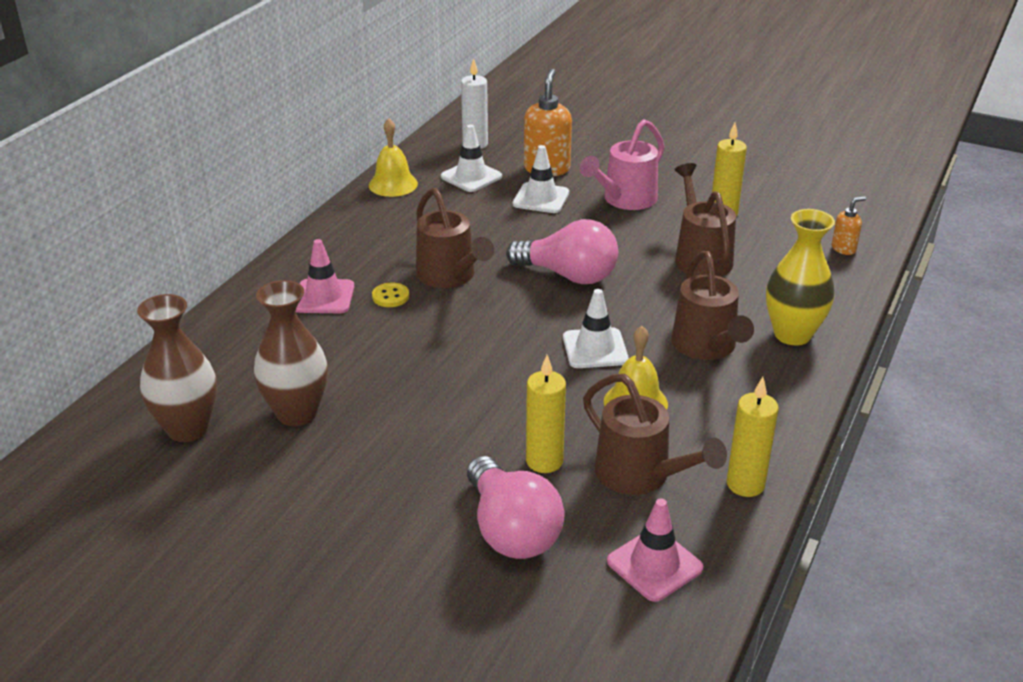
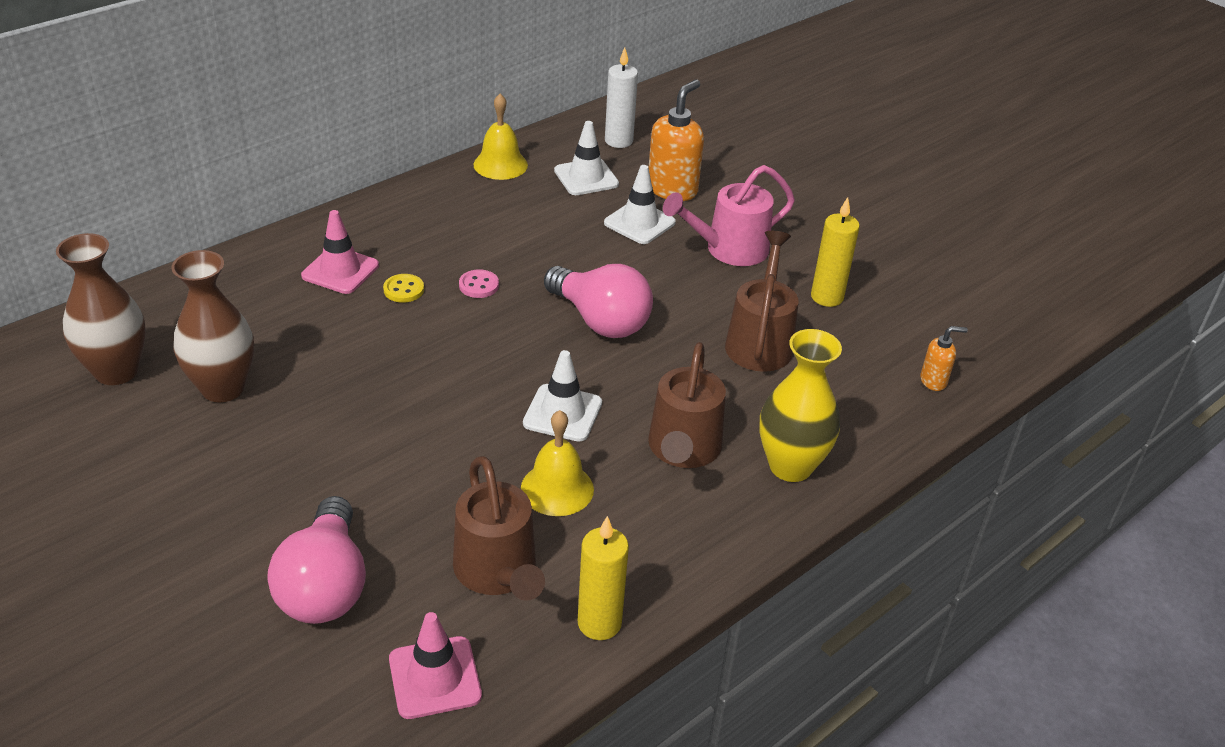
camera: 20 degrees right, 5 degrees up
brown watering can [416,188,494,288] -> pink button [459,269,499,298]
yellow candle [526,355,566,473] -> none

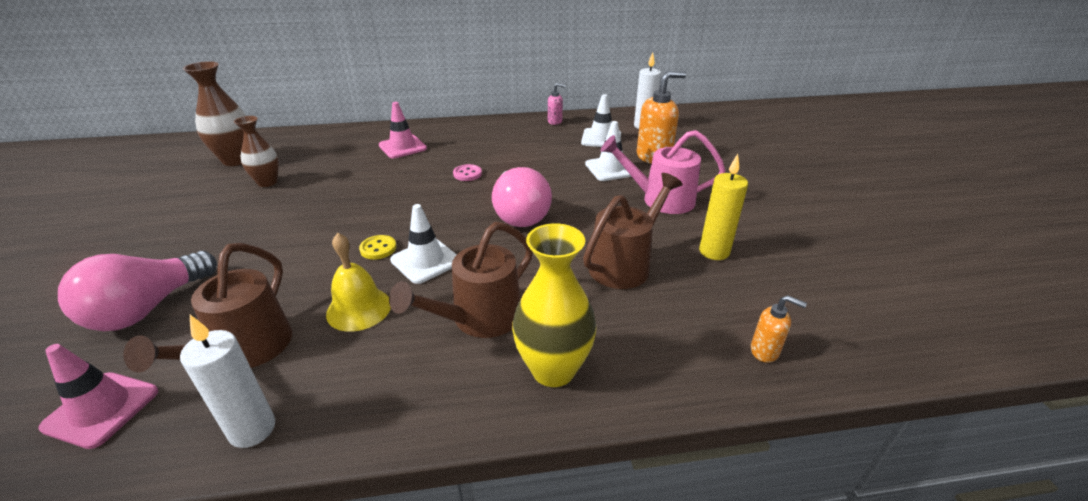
camera: 35 degrees right, 5 degrees down
brown vase [172,250,254,402] -> brown vase [234,116,279,187], size x0.66
yellow button [383,274,424,303] -> yellow button moved to [359,235,396,260]
yellow bell [473,94,528,180] -> pink soap dispenser [548,83,566,125]
yellow candle [578,516,629,640] -> white candle [180,315,275,448]

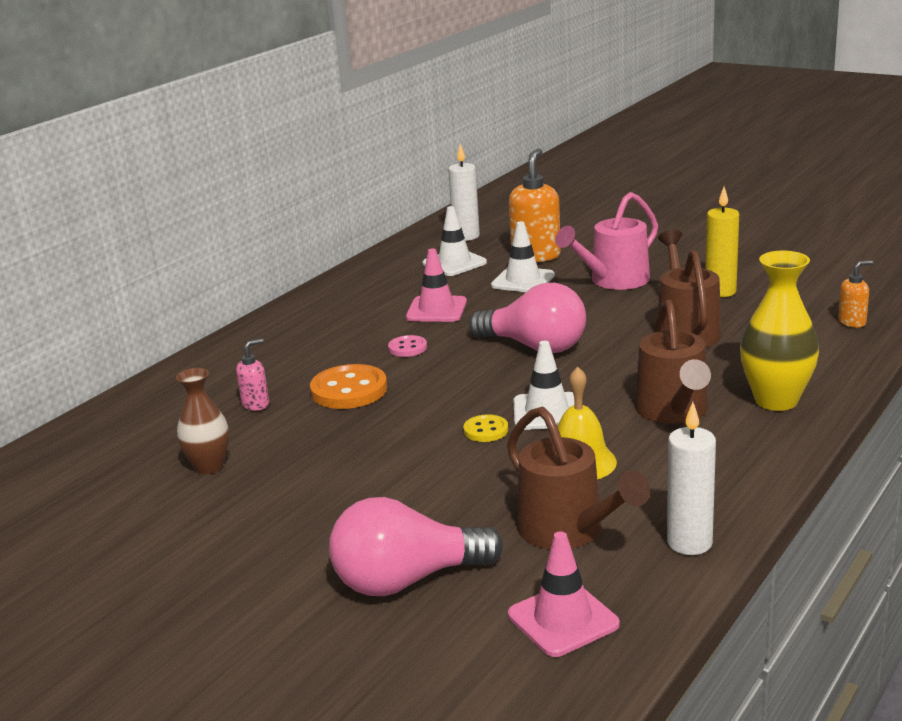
camera: 45 degrees left, 10 degrees down
pink light bulb [58,251,217,331] -> pink light bulb turned 90 degrees clockwise [329,497,503,596]
brown vase [183,61,246,166] -> none
pink traffic cone [379,102,427,158] -> pink traffic cone moved to [406,248,467,322]
pink soap dispenser [548,83,566,125] -> pink soap dispenser moved to [236,338,269,411]
none -> orange button [310,364,387,409]

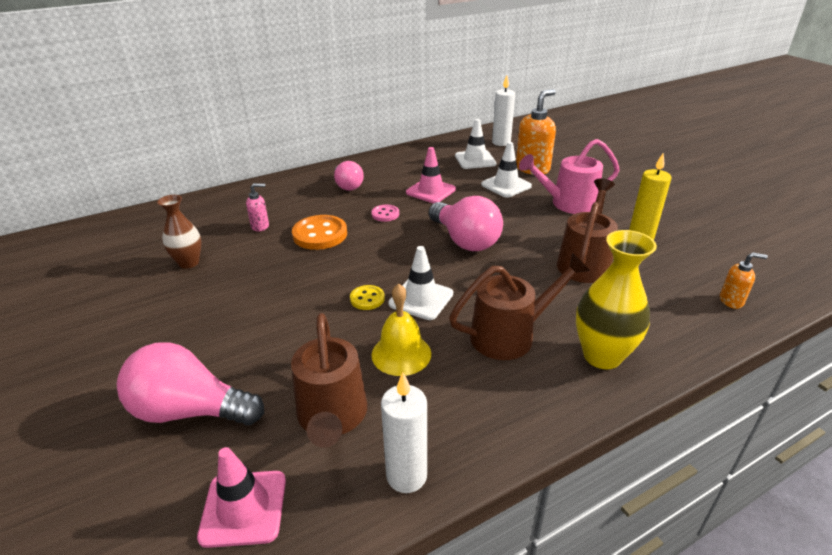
camera: 25 degrees right, 10 degrees up
brown watering can [635,300,711,424] -> brown watering can turned 135 degrees counterclockwise [449,253,590,360]
none -> pink light bulb [334,161,364,191]

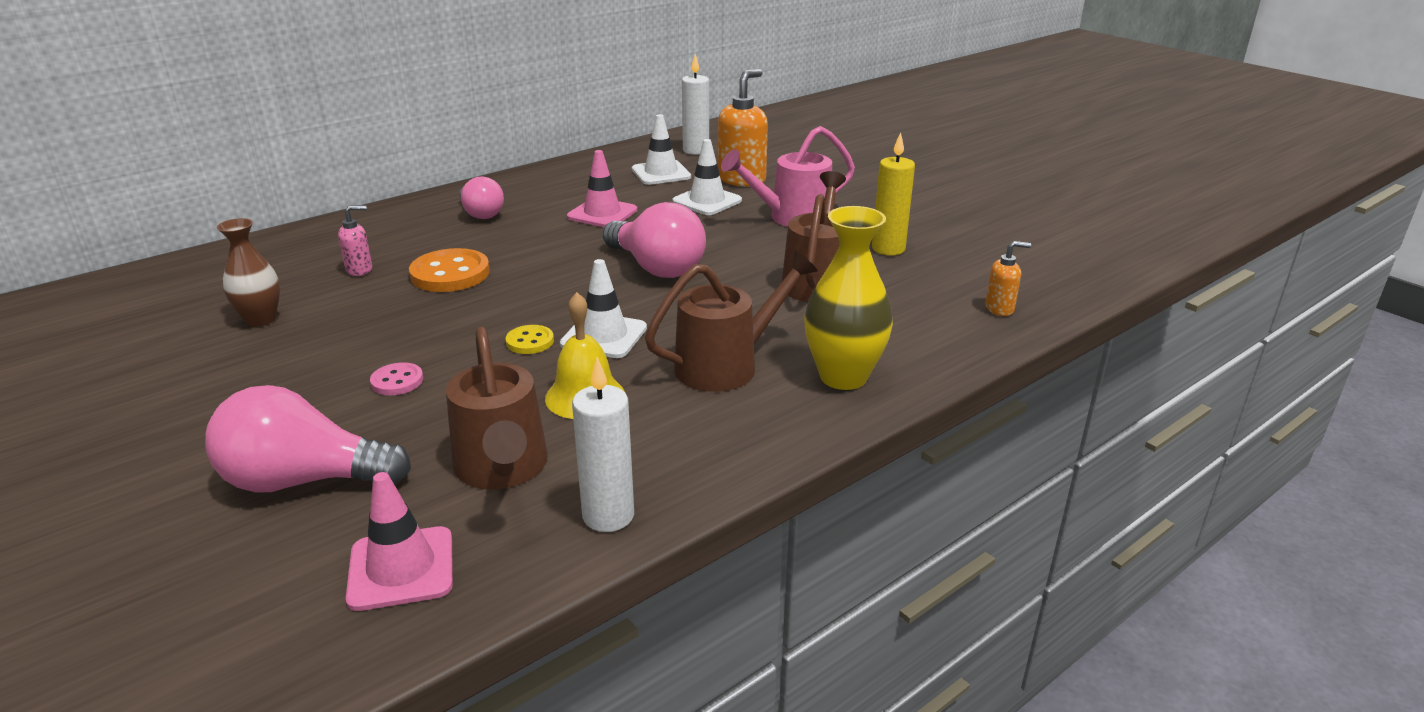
camera: 10 degrees left, 5 degrees down
pink button [371,204,399,222] -> pink button moved to [370,362,423,395]

